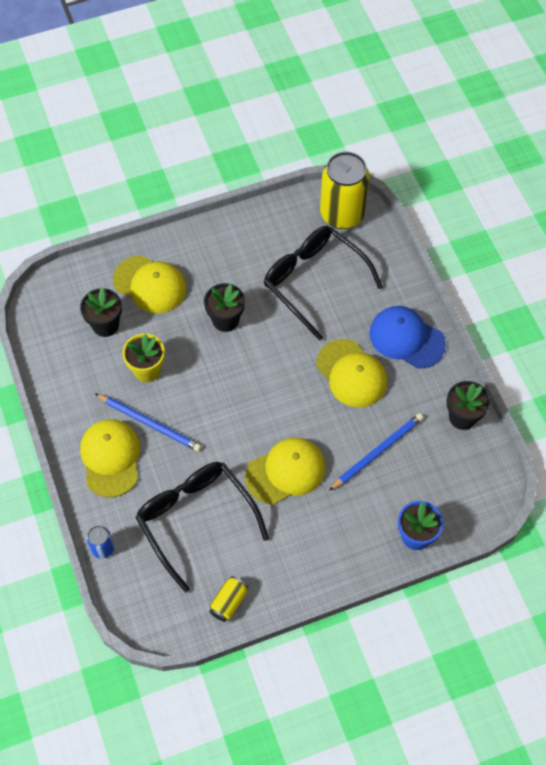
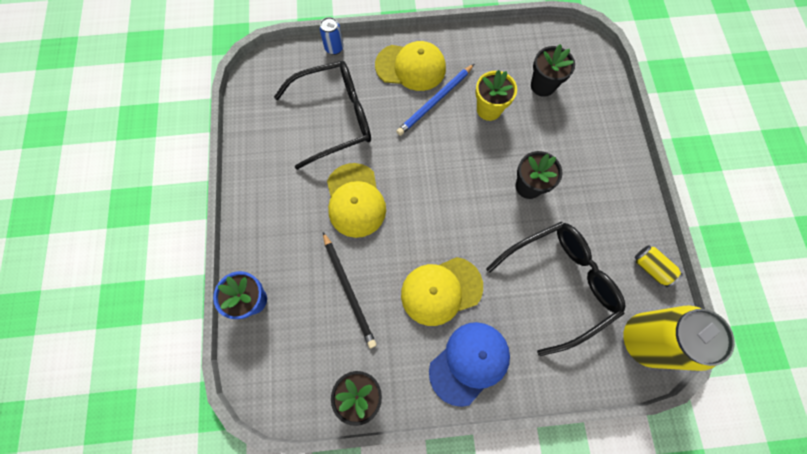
camera: 105 degrees right, 10 degrees up
yellow cap [113,255,187,314] -> none
yellow can [209,576,248,622] -> yellow can moved to [635,245,683,287]
blue pencil [329,413,423,491] -> black pencil [323,232,377,348]

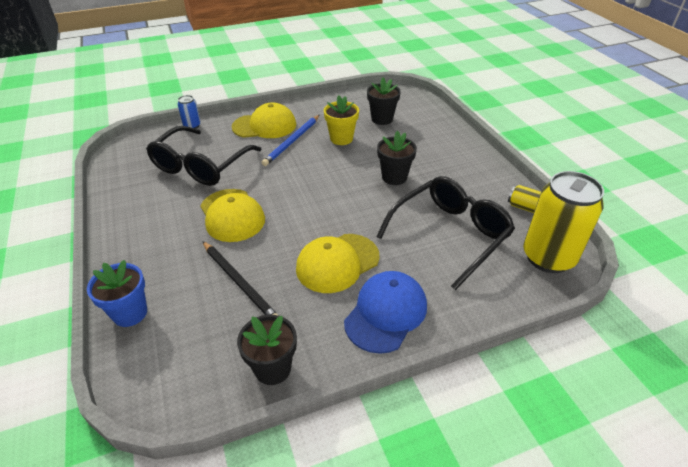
camera: 15 degrees left, 30 degrees down
black glasses [274,61,371,170] -> black glasses turned 150 degrees clockwise [146,126,262,186]

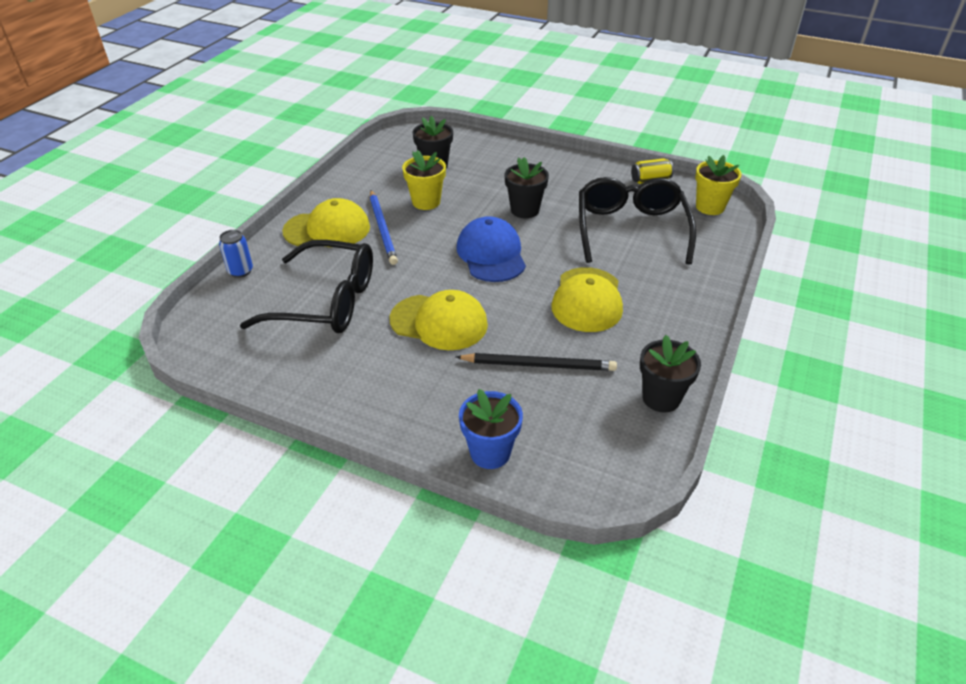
camera: 45 degrees left, 0 degrees up
black glasses [146,126,262,186] -> black glasses turned 60 degrees counterclockwise [240,240,373,333]
yellow cap [232,103,296,138] -> yellow cap turned 45 degrees clockwise [282,198,370,247]
blue cap [344,271,427,354] -> blue cap moved to [456,216,526,282]
yellow can [523,171,604,273] -> yellow flower pot [695,155,742,215]

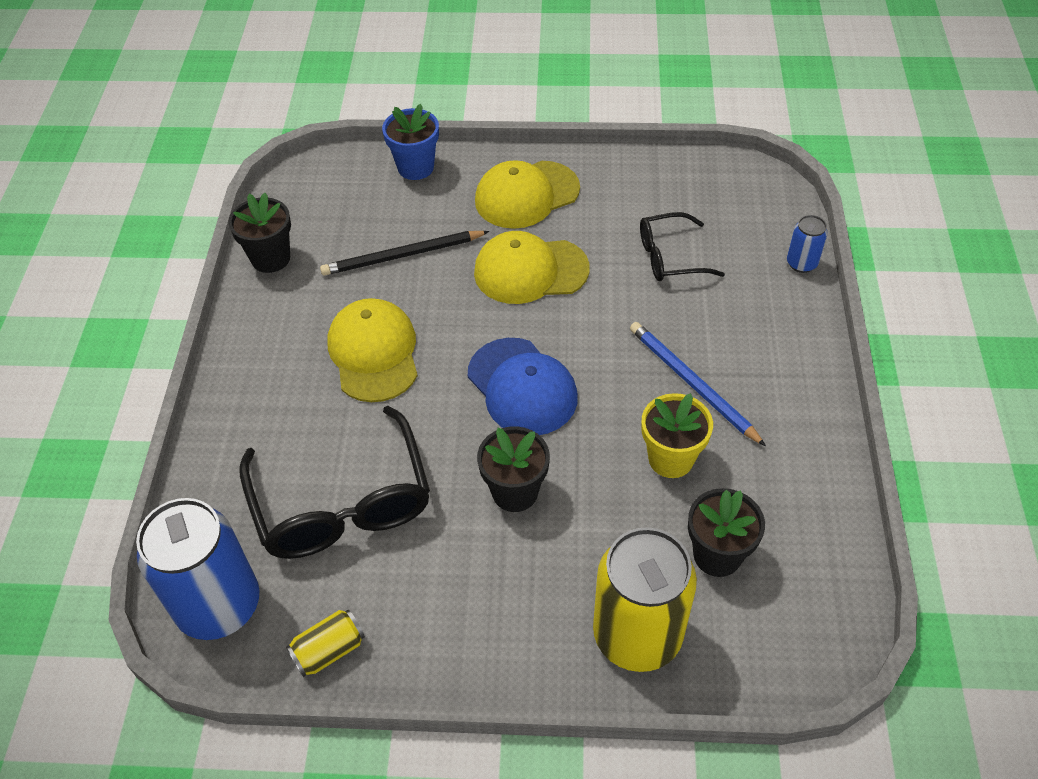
camera: 160 degrees right, 10 degrees up
black glasses [240,240,373,333] -> black glasses [640,212,725,281], size x0.56
yellow cap [282,198,370,247] -> yellow cap moved to [475,160,580,229]
yellow flower pot [695,155,742,215] -> blue can [136,498,259,640]
none -> yellow can [593,527,697,672]

